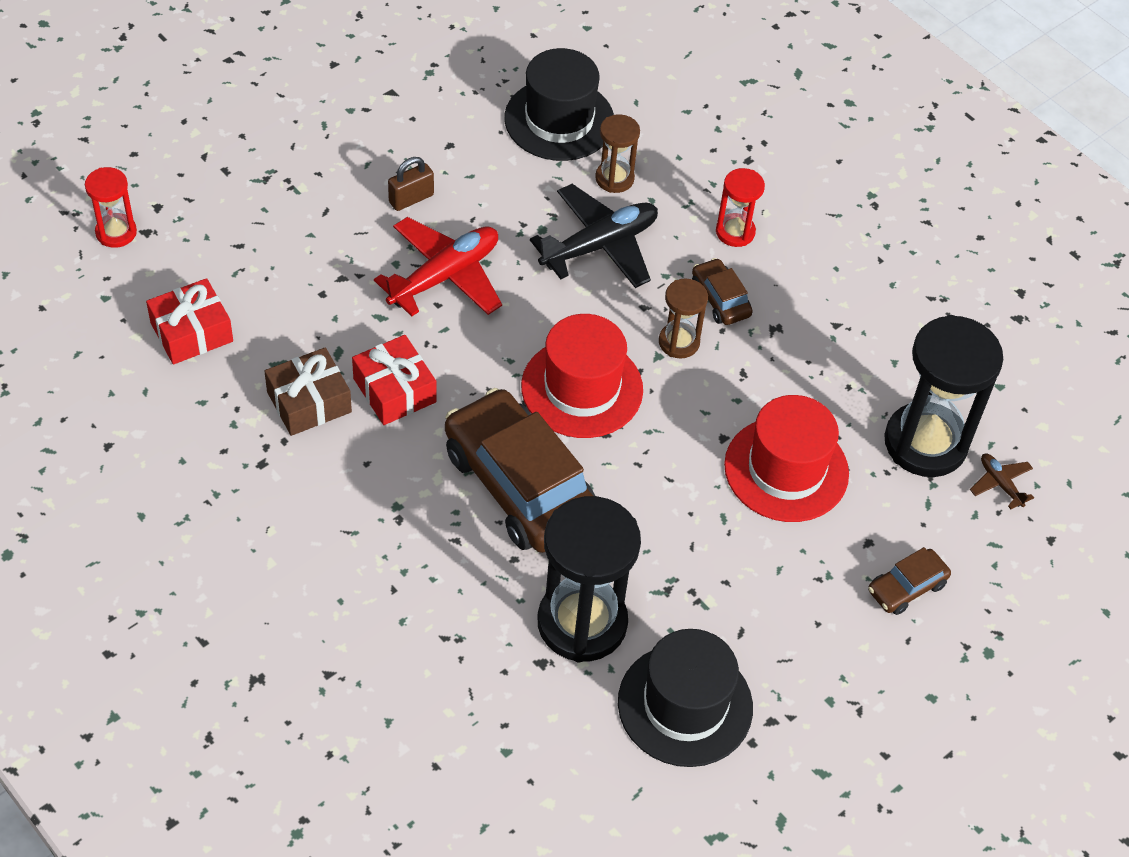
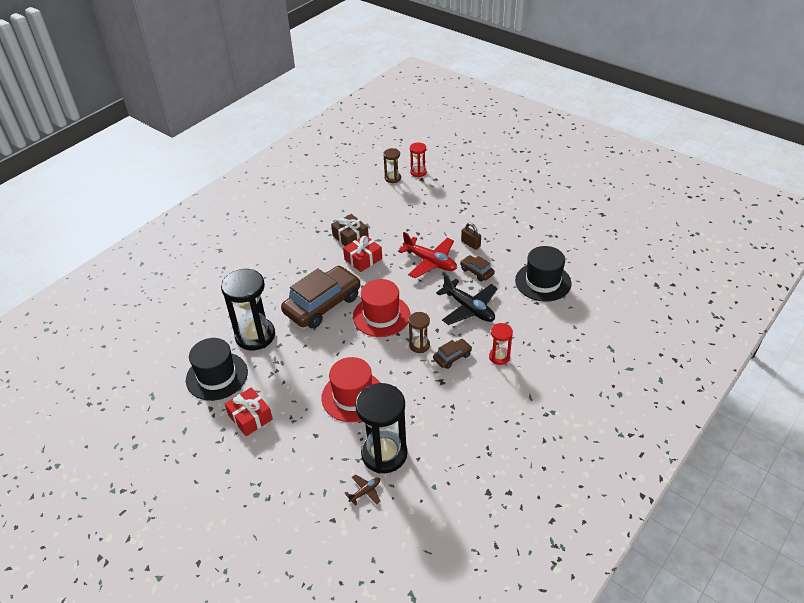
camera: 85 degrees right, 10 degrees down
red gift [146,278,233,365] -> red gift moved to [225,387,273,436]
brown hourglass [595,114,640,193] -> brown hourglass moved to [383,148,401,183]
brown car [868,547,951,615] -> brown car moved to [460,255,495,281]

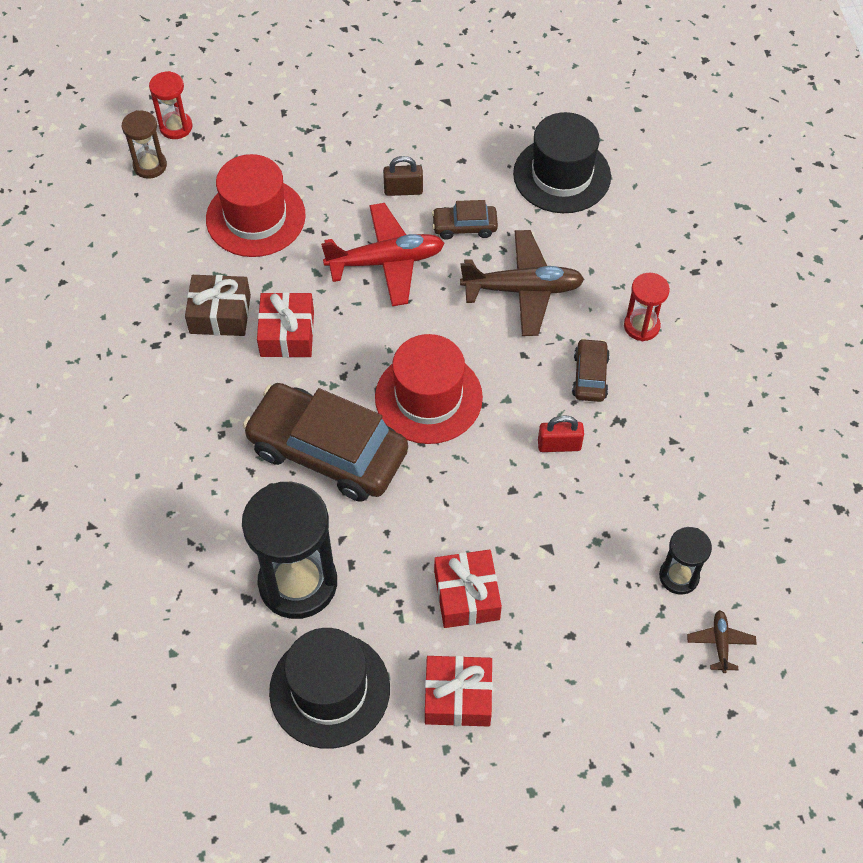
camera: 50 degrees left, 15 degrees up
brown car [281,266,361,329] -> brown car turned 60 degrees counterclockwise [243,383,408,502]
red hat [321,357,381,422] -> red hat moved to [206,154,306,257]
black hourglass [355,383,407,474] -> black hourglass [659,527,712,595], size x0.51
brown hourglass [408,312,430,353] -> none
black plane [436,273,498,325] -> brown plane [460,230,584,336]
none -> red gift [434,550,502,628]
none -> red padlock [538,415,584,452]

